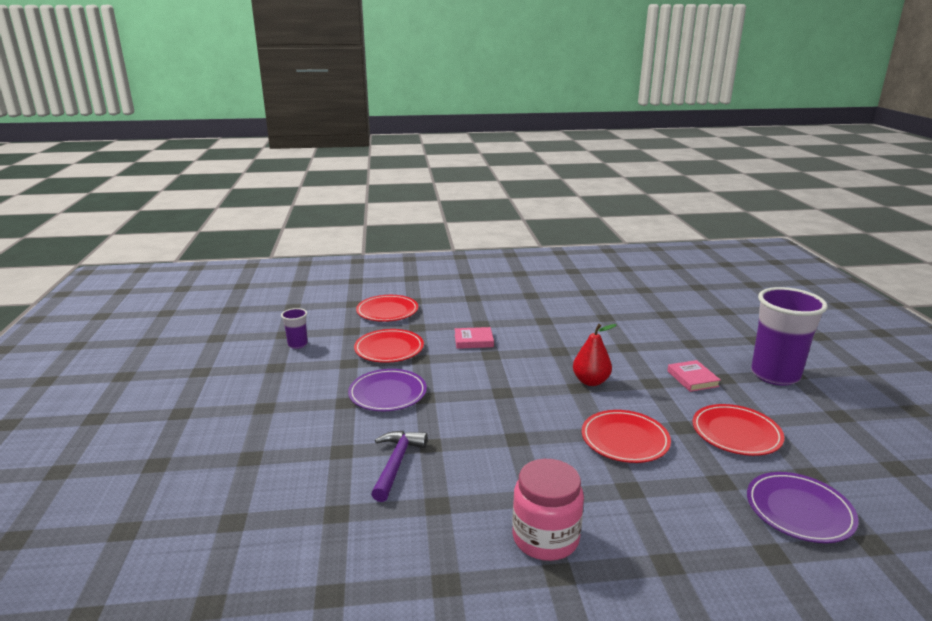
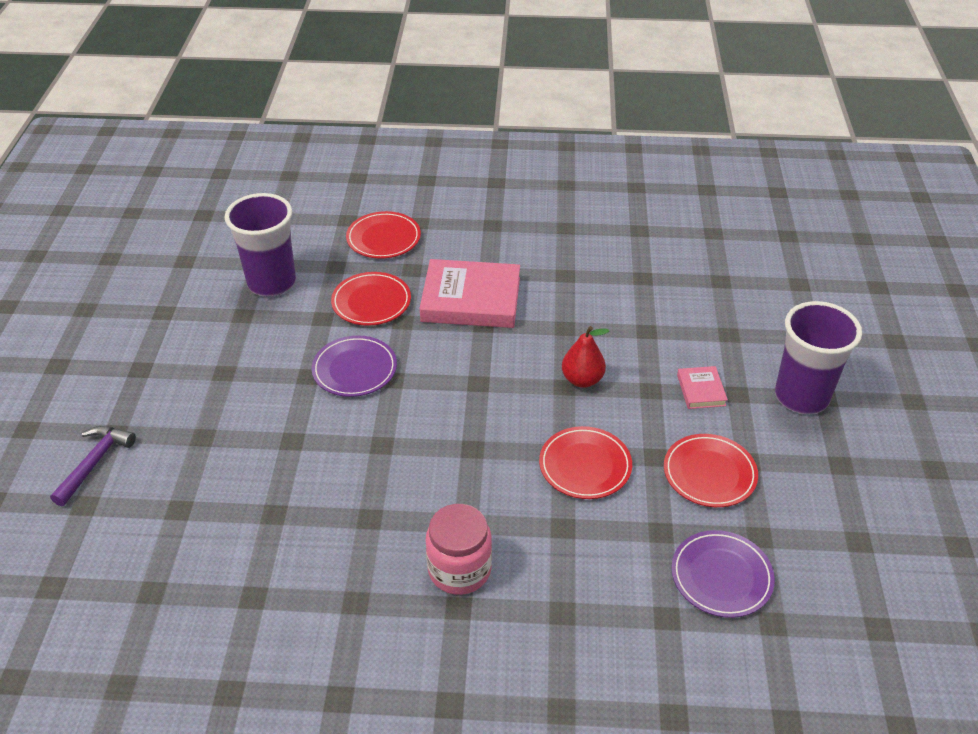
camera: 10 degrees right, 20 degrees up
purple cup [281,308,308,349] -> purple cup [225,193,296,297], size x2.20
purple hammer [371,431,428,502] -> purple hammer moved to [50,426,136,506]
pink book [455,327,494,349] -> pink book [420,259,520,328], size x2.13

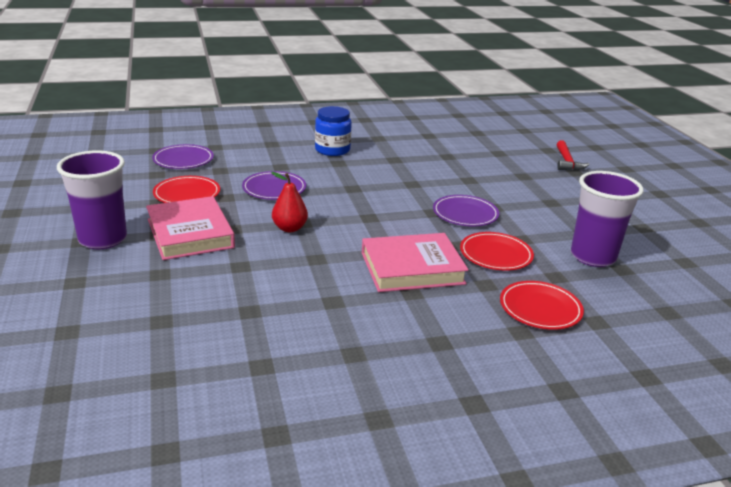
camera: 160 degrees right, 15 degrees down
purple hammer [50,426,136,506] -> red hammer [556,140,590,171]
pink jar [426,504,492,595] -> blue jar [315,106,352,156]
red plate [539,426,632,499] -> purple plate [242,171,306,200]
pink book [677,366,728,409] -> pink book [146,196,235,260], size x2.13

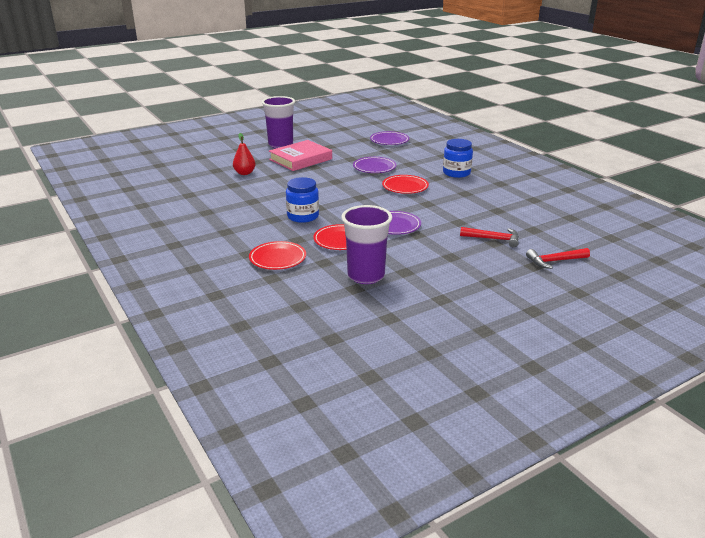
camera: 75 degrees right, 0 degrees up
red plate [153,176,220,203] -> red plate moved to [382,175,429,194]
red pear [271,172,308,232] -> red pear moved to [233,133,256,175]
pink book [362,233,469,292] -> blue jar [286,177,319,223]
none -> red hammer [460,227,519,248]

